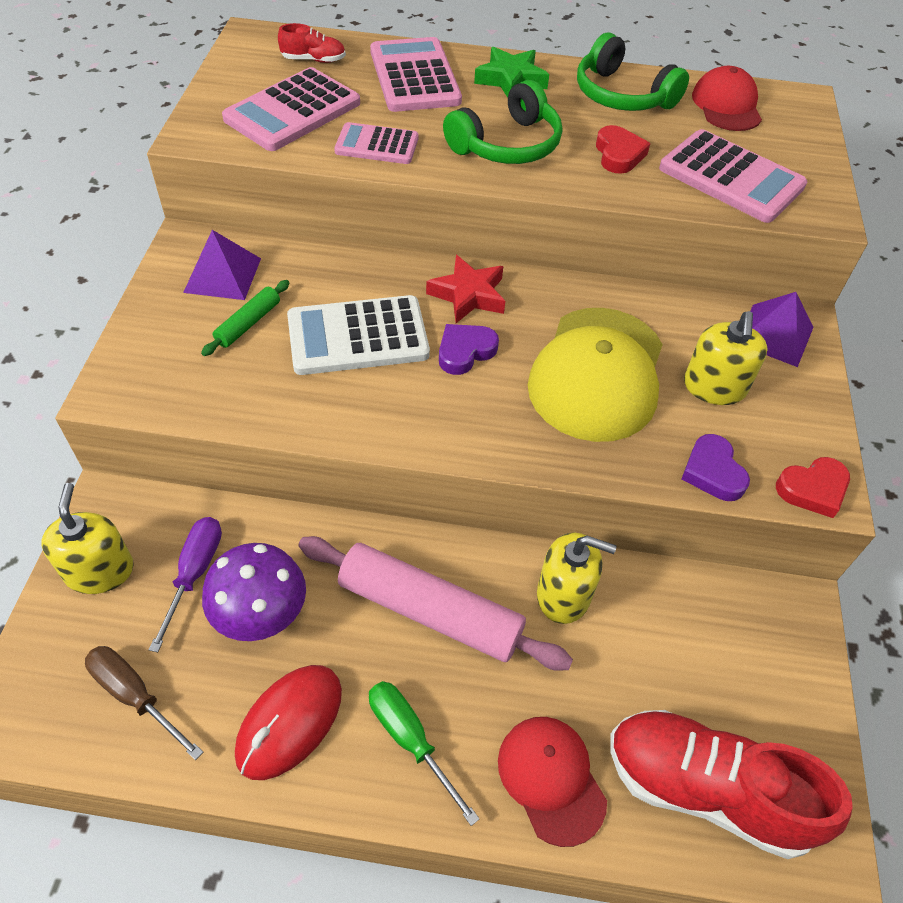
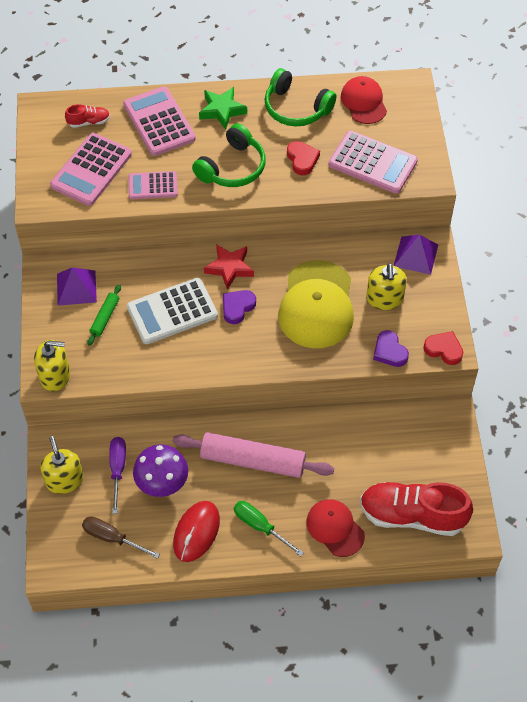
camera: 10 degrees left, 5 degrees up
yellow soap dispenser [537,533,617,624] -> yellow soap dispenser moved to [34,340,70,391]
red heart [776,457,850,518] -> red heart turned 120 degrees counterclockwise [424,331,463,365]

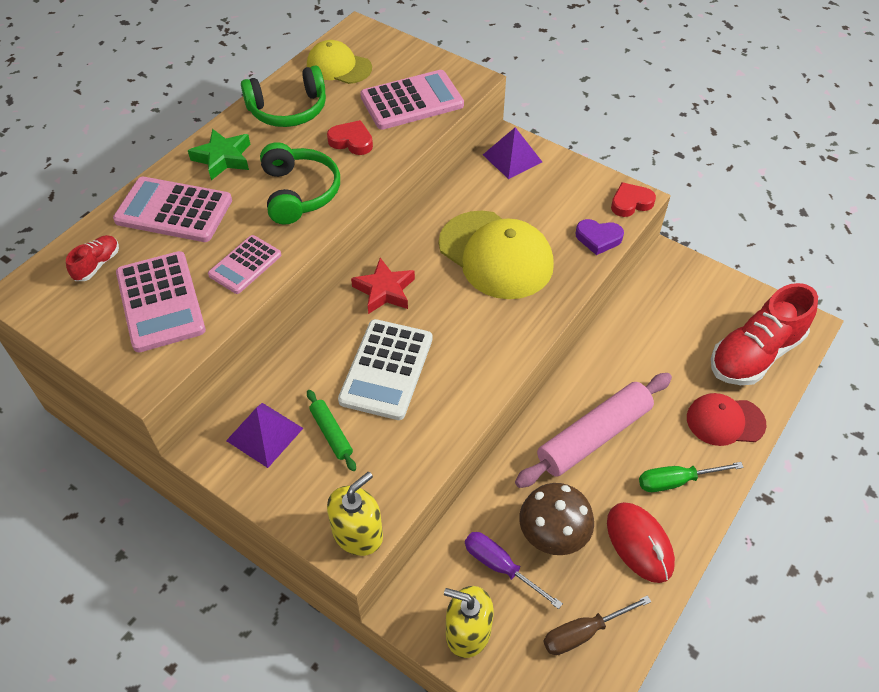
camera: 50 degrees left, 5 degrees down
purple mushroom [133,444,188,497] -> brown mushroom [519,483,594,555]
purple heart [223,290,256,324] -> none
red cap [341,76,387,124] -> yellow cap [307,40,372,84]
yellow soap dispenser [366,263,407,310] -> none

